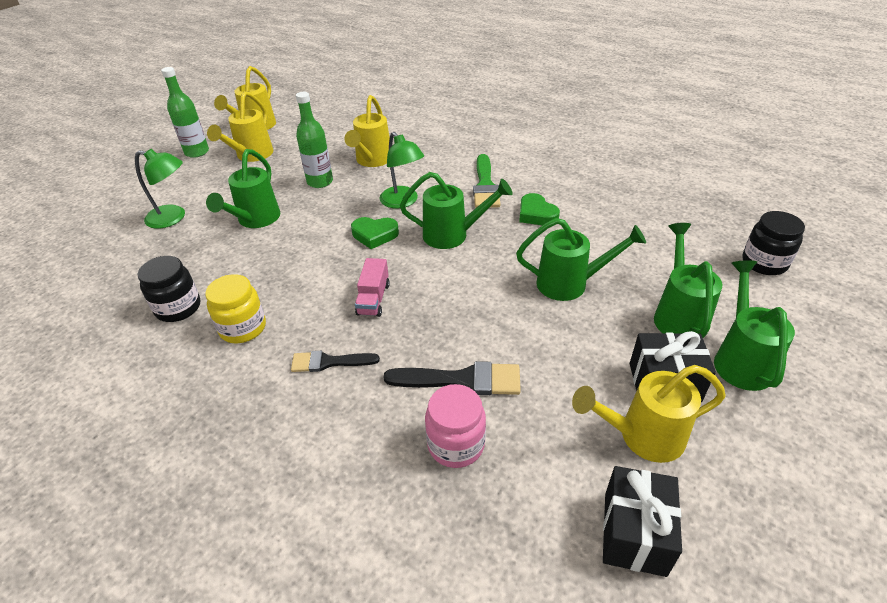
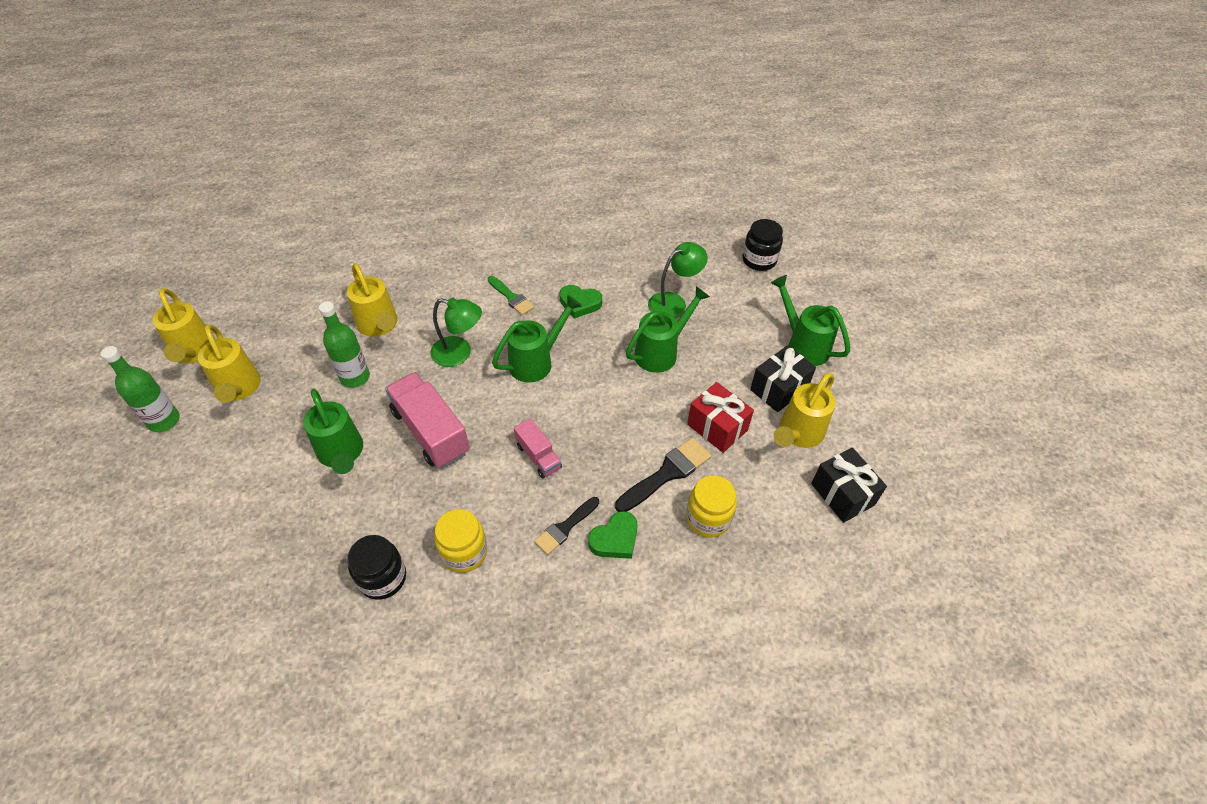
camera: 45 degrees left, 10 degrees up
green lamp [135,149,185,229] -> green lamp moved to [648,242,708,318]
green heart [351,217,399,249] -> green heart moved to [588,511,638,559]
pink jar [425,384,486,468] -> yellow jar [686,475,737,538]
green brush [473,154,501,208] -> green brush [488,276,534,315], size x0.66
green watering can [654,223,722,338] -> none
none -> pink truck [385,372,470,468]
none -> red gift [687,382,754,453]

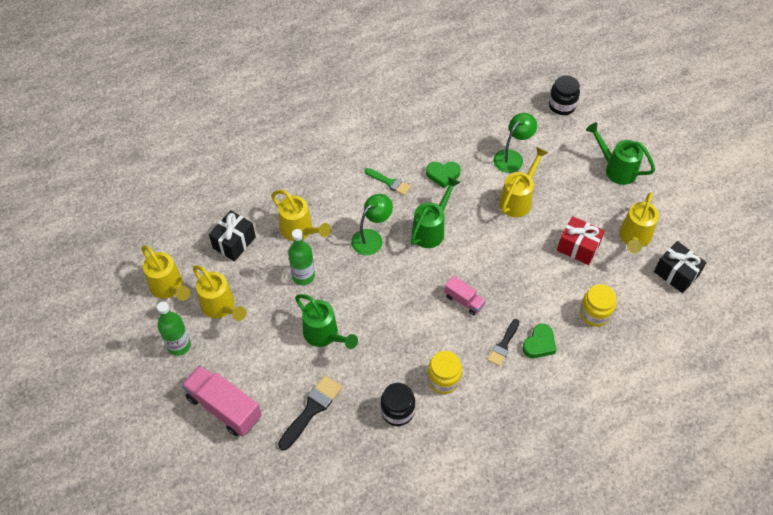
camera: 15 degrees left, 5 degrees up
pink truck [385,372,470,468] -> pink truck moved to [181,365,262,437]
green lamp [430,297,482,367] -> green lamp turned 45 degrees counterclockwise [351,194,393,255]
black brush [615,437,712,512] -> black brush moved to [278,375,342,450]
green watering can [626,286,710,373] -> yellow watering can [499,147,548,217]
black gift [750,345,816,412] -> black gift moved to [209,210,256,261]

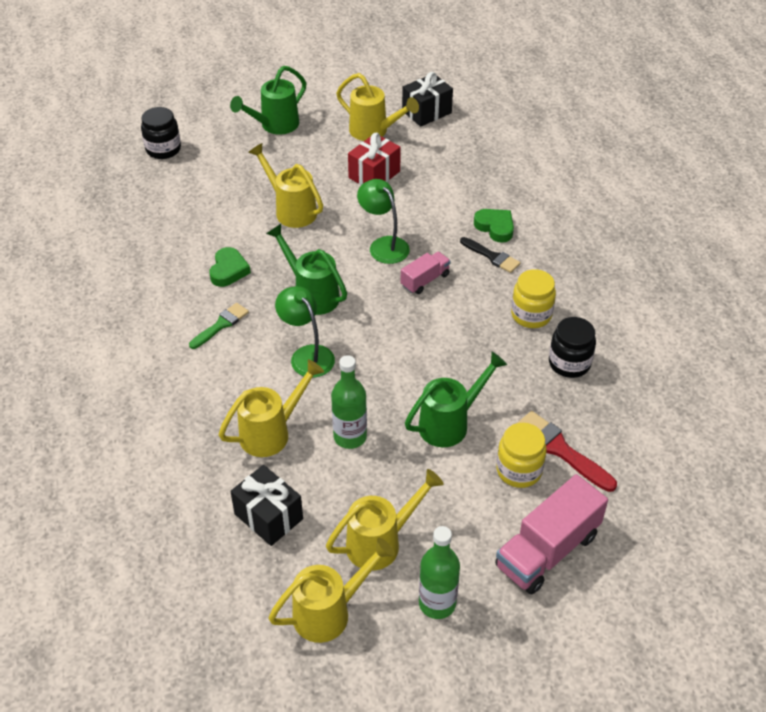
camera: 80 degrees left, 10 degrees down
black brush [278,375,342,450] -> red brush [517,411,617,492]
green lamp [493,113,537,173] -> green lamp moved to [357,179,410,264]
yellow jar [580,284,616,327] -> yellow jar moved to [496,423,547,488]

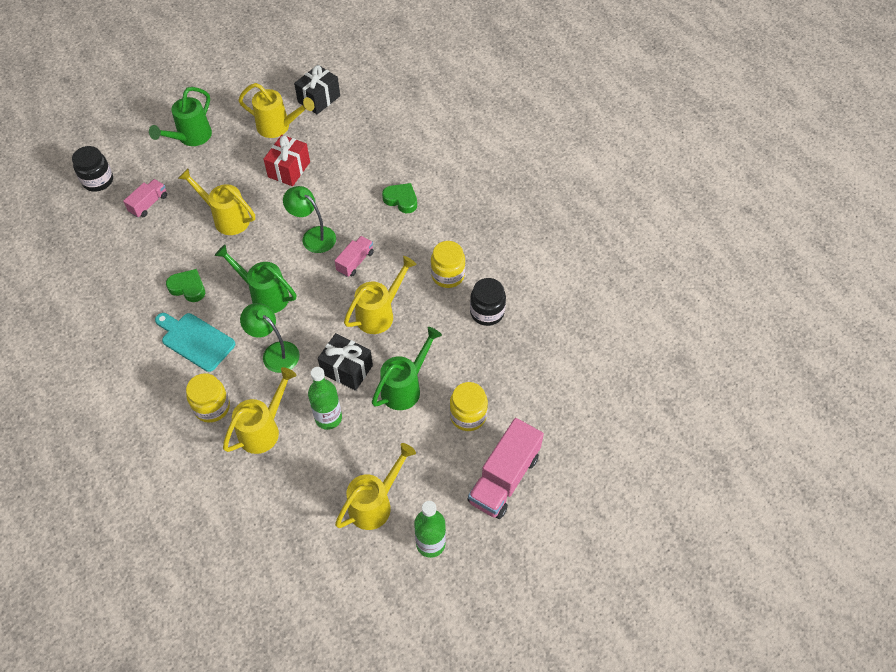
camera: 15 degrees left, 10 degrees up
green brush [189,303,249,349] -> turquoise cutting board [155,313,235,372]
green heart [209,247,251,287] -> green heart turned 60 degrees counterclockwise [166,269,205,302]
black gift [230,465,303,546] -> black gift moved to [318,333,373,391]
yellow watering can [268,538,395,643] -> yellow watering can moved to [344,256,417,334]
black brush [460,237,521,273] -> none
red brush [517,411,617,492] -> none
none -> pink truck [123,179,167,218]
none -> yellow jar [186,373,230,423]

